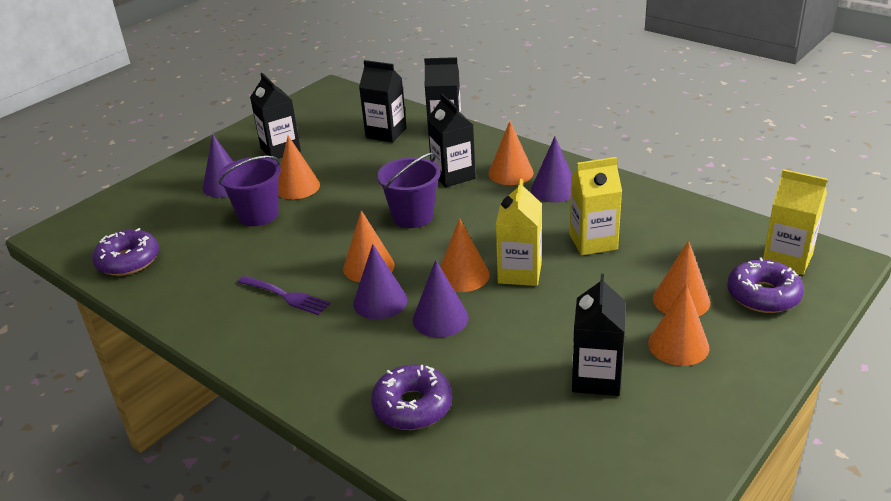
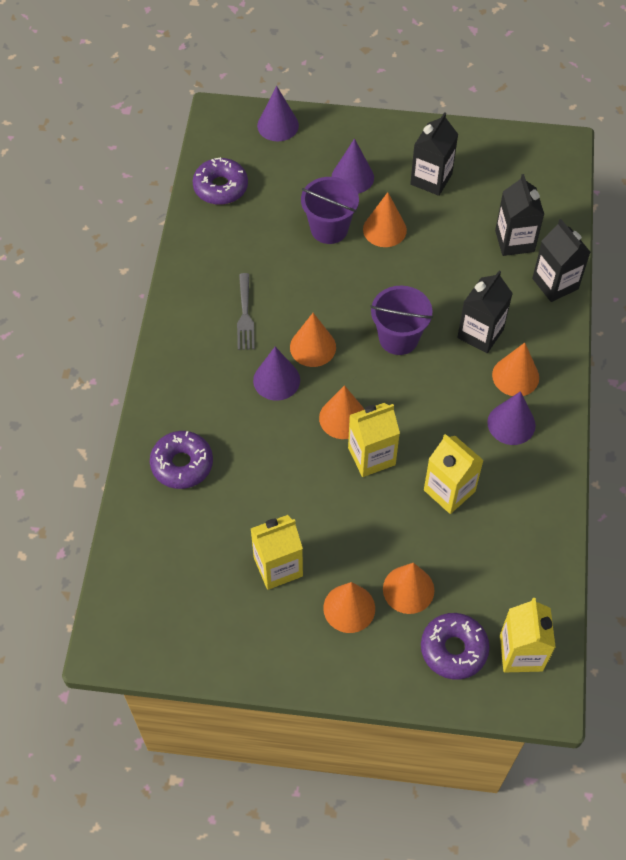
camera: 55 degrees right, 25 degrees up
purple fork [238,276,330,315] -> grey fork [237,273,255,350]
purple cone [413,260,469,337] -> purple cone moved to [257,86,299,141]
black carton [572,274,626,396] -> yellow carton [251,515,303,590]

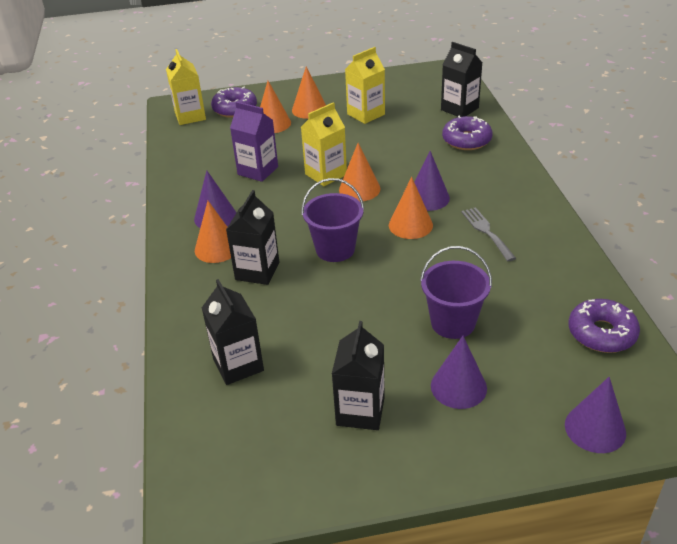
camera: 165 degrees right, 20 degrees down
orange cone [363,192,407,247] -> none
yellow carton [424,434,484,514] -> purple carton [230,102,278,182]
black carton [532,219,590,302] -> black carton moved to [441,42,482,117]

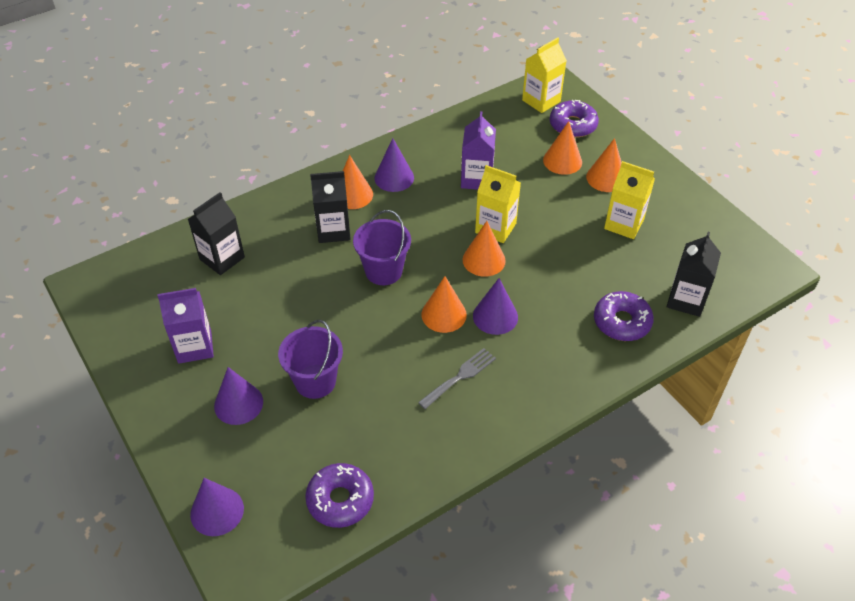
camera: 65 degrees right, 10 degrees up
black carton [332,321,385,430] -> purple carton [157,288,214,364]

